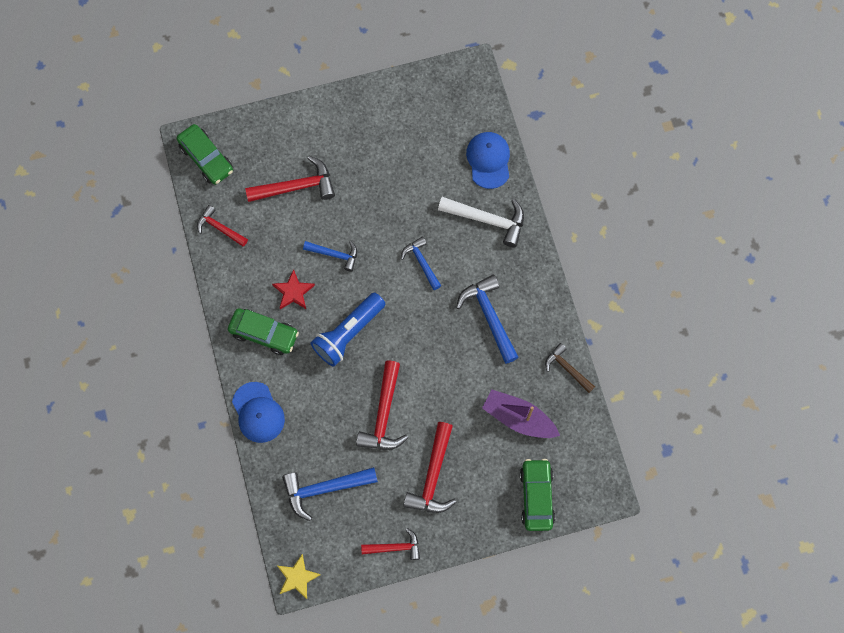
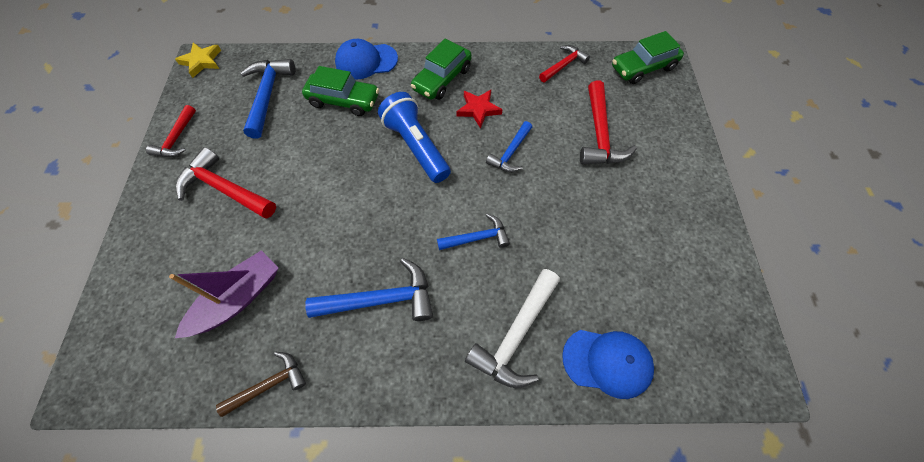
camera: 105 degrees right, 10 degrees down
red hammer [356,361,408,450] -> none
green car [520,459,555,531] -> green car moved to [302,66,379,116]

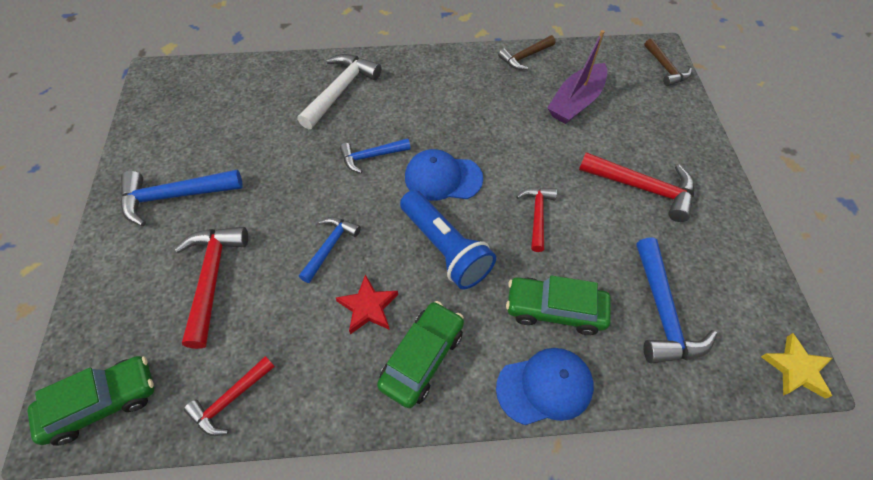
camera: 175 degrees right, 5 degrees down
red hammer [146,105,196,157] -> red hammer moved to [516,187,557,252]
blue hammer [305,258,433,321] -> blue hammer moved to [121,169,243,226]
blue cap [562,330,654,399] -> blue cap moved to [405,149,483,201]
none -> brown hammer [644,38,692,86]

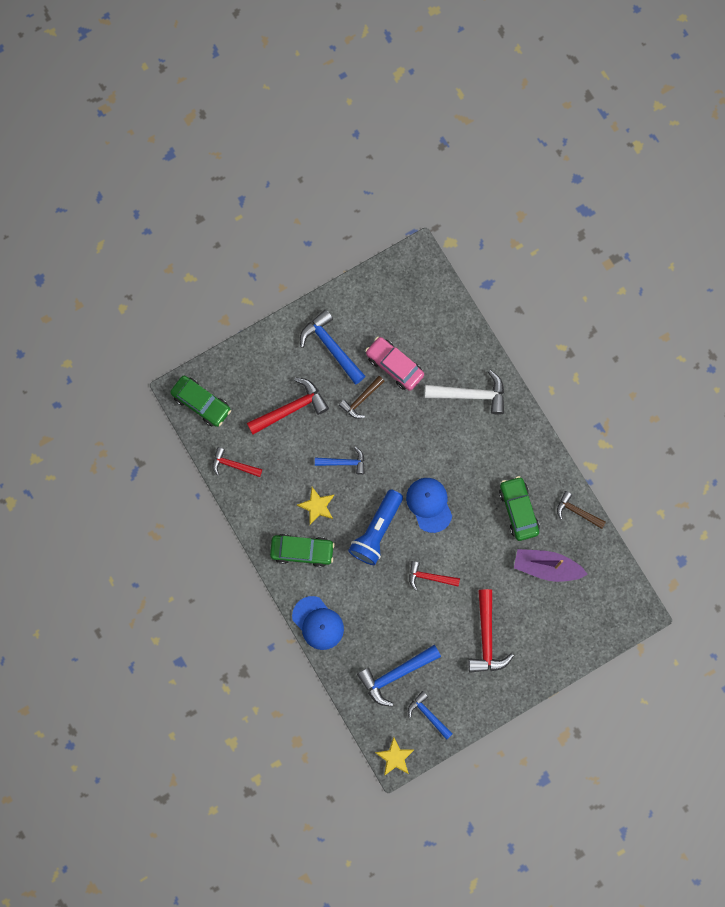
camera: 65 degrees right, 20 degrees up
red star [336,274,398,334] -> yellow star [297,487,334,525]
blue hammer [340,138,411,173] -> blue hammer moved to [408,691,453,740]
green car [506,275,611,335] -> green car moved to [499,476,540,541]
red hammer [516,187,557,252] -> red hammer turned 150 degrees counterclockwise [409,561,460,590]
brown hammer [644,38,692,86] -> brown hammer moved to [339,376,385,419]
none -> pink car [365,337,424,391]

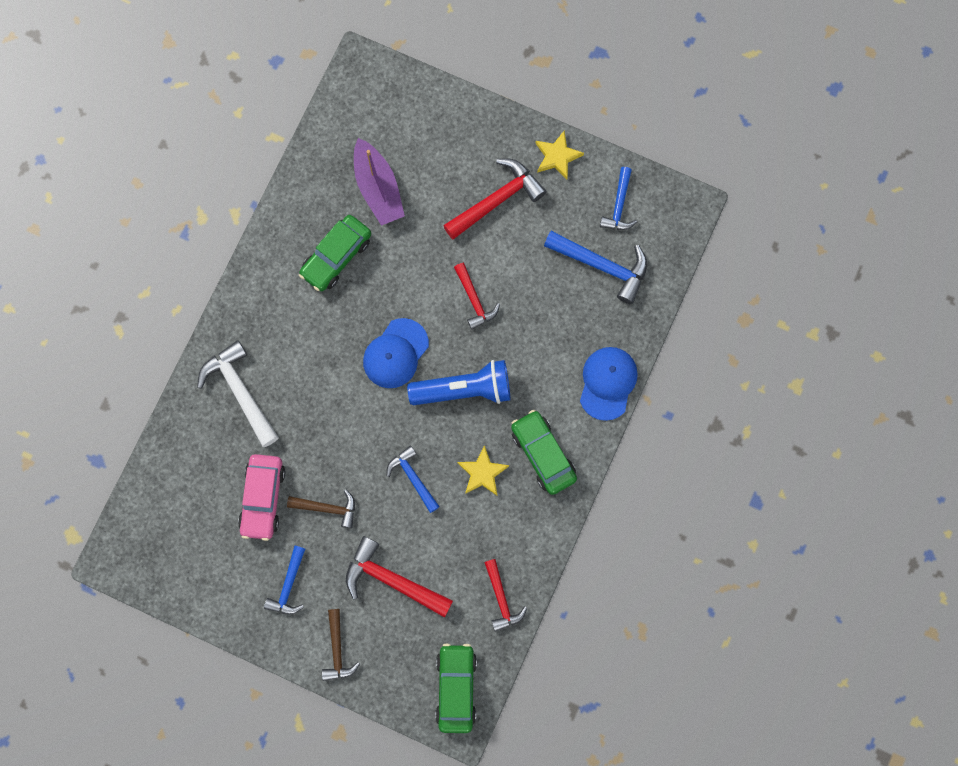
camera: 125 degrees left, 0 degrees up
blue hammer [300,309,365,384] -> blue hammer [264,545,305,615], size x0.62
yellow star [375,737,414,776] -> yellow star moved to [535,131,584,180]
brown hammer [557,491,606,529] -> brown hammer moved to [322,609,360,681]

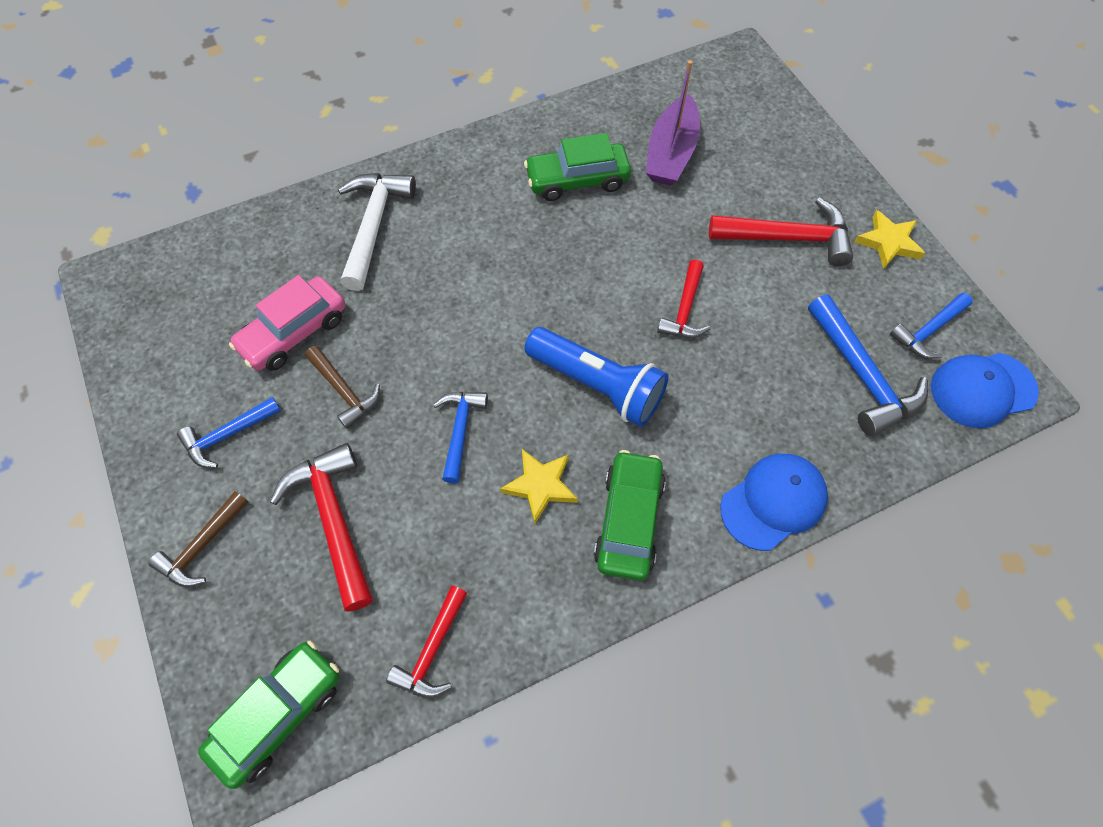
camera: 40 degrees right, 15 degrees down
blue cap [363,318,429,388] -> blue cap moved to [931,353,1039,428]

